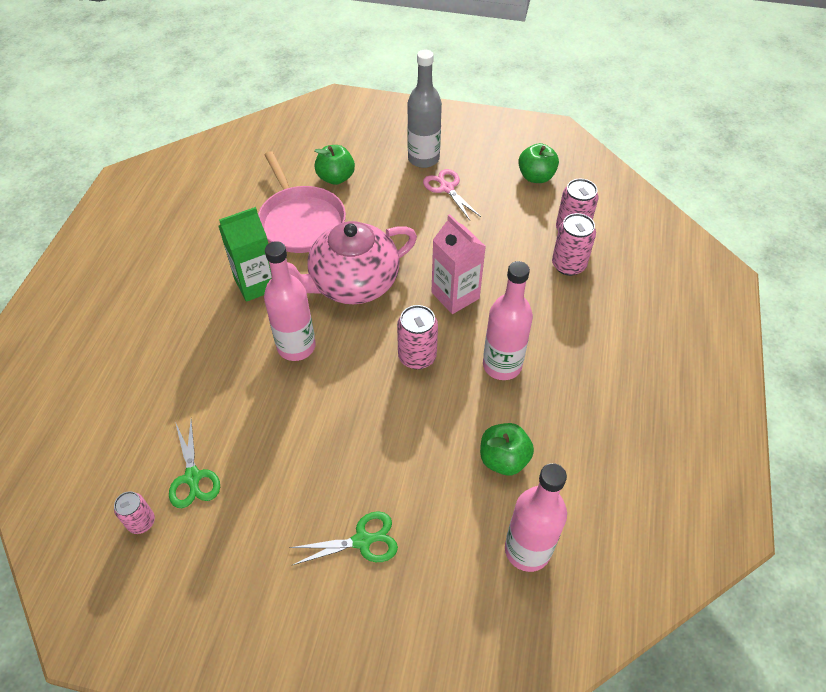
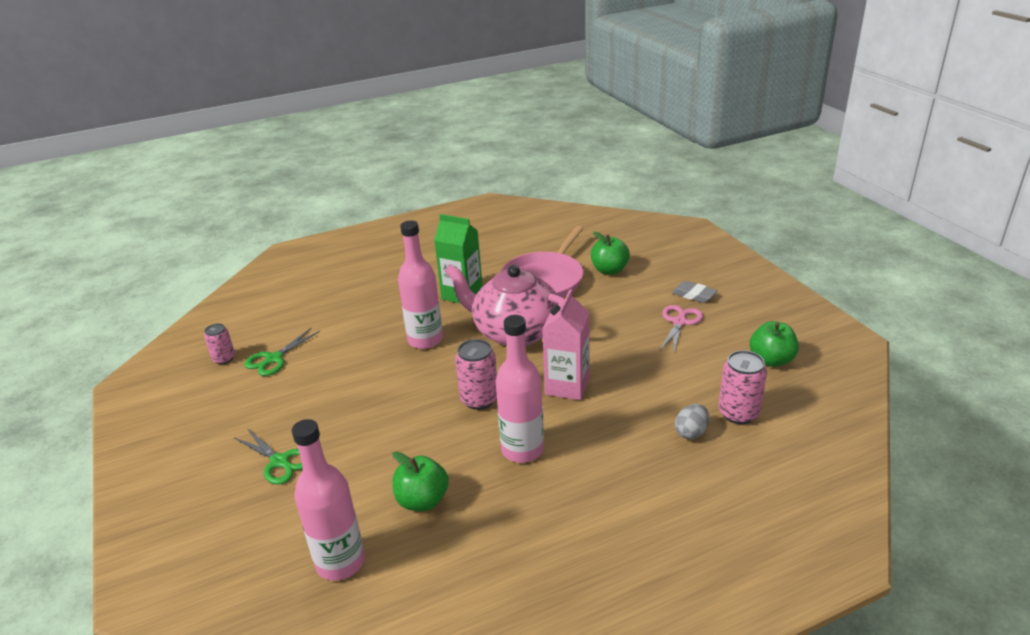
camera: 55 degrees right, 20 degrees down
grey bottle [407,50,442,168] -> grey eraser [672,281,717,303]
pink can [552,213,596,276] -> grey egg [675,404,709,439]

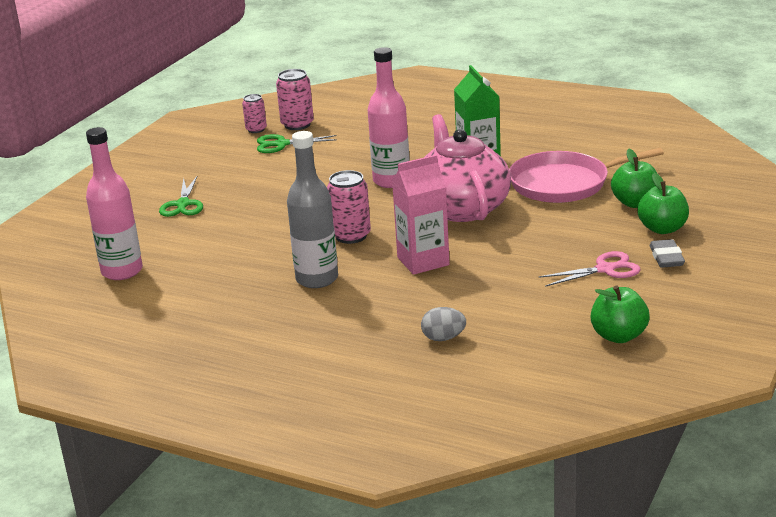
camera: 50 degrees right, 5 degrees down
green apple [392,451,449,511] -> green apple moved to [637,173,689,234]
pink bottle [496,315,544,463] -> grey bottle [287,131,338,288]
pink can [718,350,767,424] -> pink can moved to [276,69,314,130]

